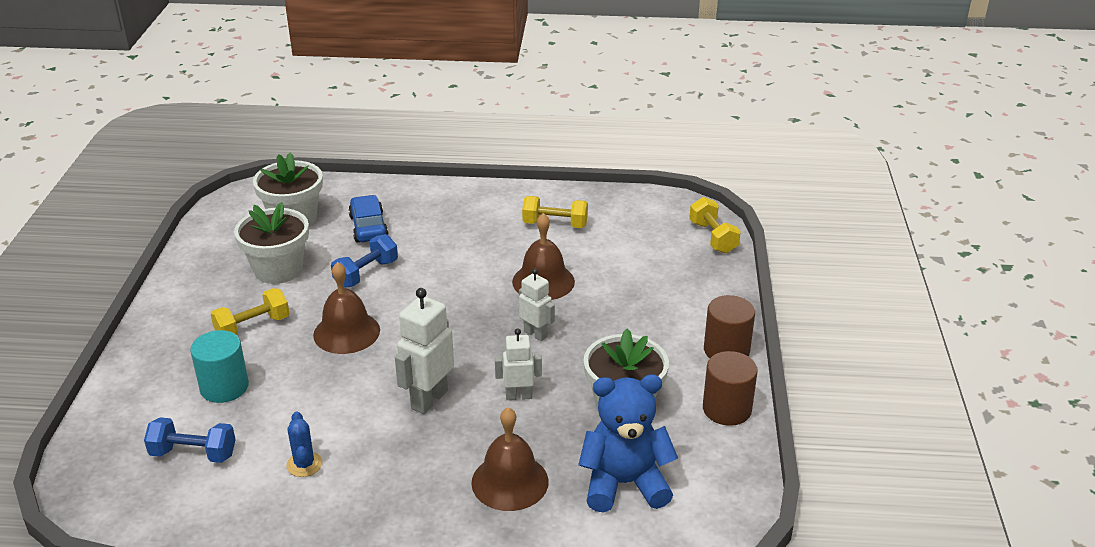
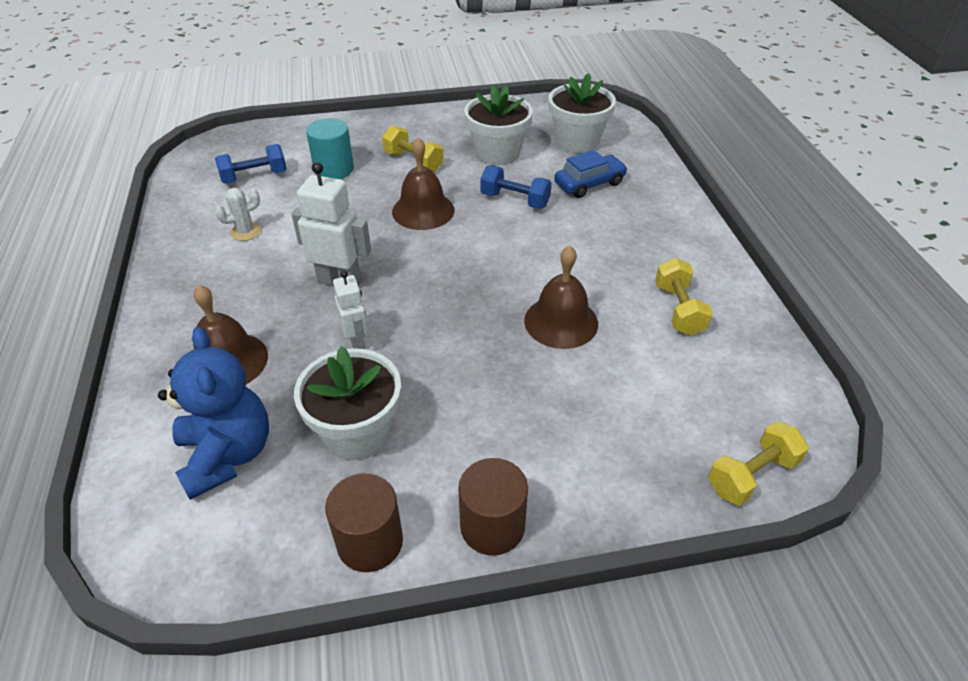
camera: 75 degrees right, 10 degrees up
blue dumbbell [144,417,236,463] -> blue dumbbell turned 75 degrees clockwise [215,144,287,184]
blue cactus [286,411,322,477] -> white cactus [215,188,261,241]
white robot [519,268,555,341] -> none

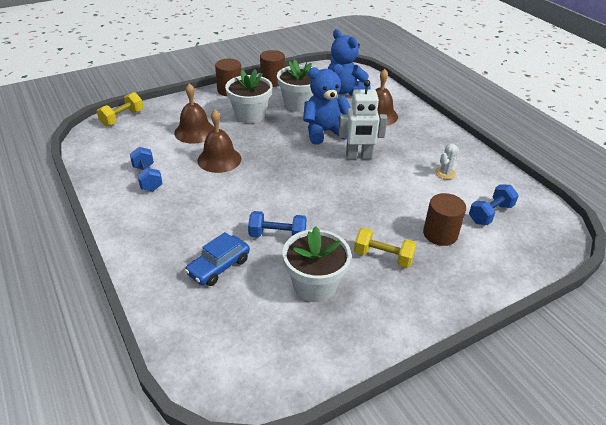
camera: 160 degrees right, 5 degrees down
turquoise cylinder [306,118,354,179] -> brown cylinder [423,193,466,246]
white robot [333,271,368,349] -> blue teddy bear [303,64,351,145]
brown bell [392,137,454,230] -> brown bell moved to [174,83,214,144]
white flower pot [548,73,616,153] -> white flower pot moved to [225,69,273,123]
yellow dumbbell [655,258,713,335] -> blue dumbbell [130,147,163,191]

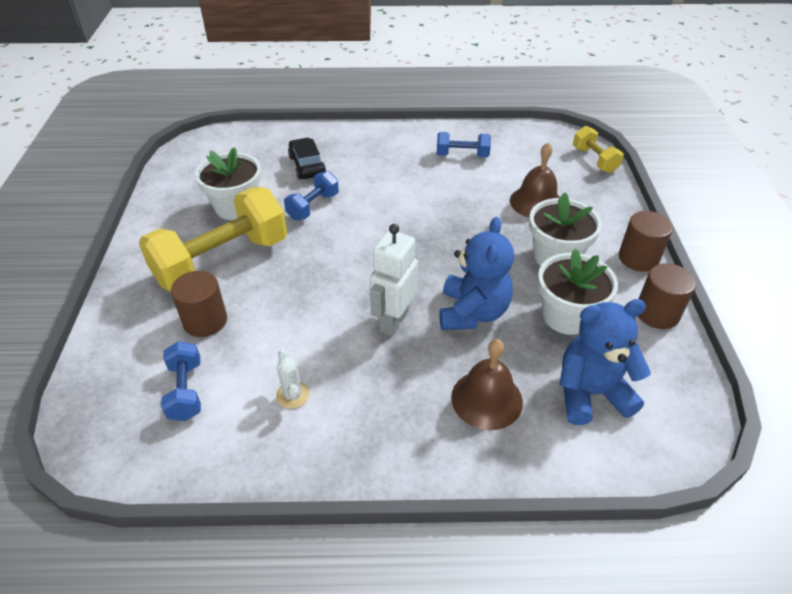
camera: 120 degrees right, 5 degrees up
blue car [185,232,250,286] -> black car [288,138,326,179]
brown bell [197,110,242,173] -> none
yellow dumbbell [354,228,416,268] -> yellow dumbbell [139,187,287,291], size x2.06

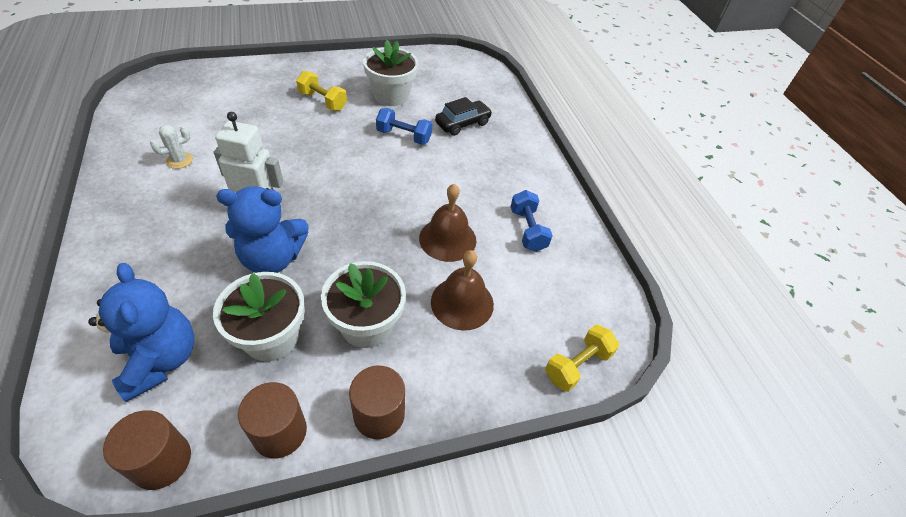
camera: 70 degrees right, 5 degrees up
yellow dumbbell [139,187,287,291] -> yellow dumbbell [296,71,347,111], size x0.48
blue dumbbell [161,341,201,421] -> none
brown cylinder [171,271,227,337] -> brown cylinder moved to [103,410,191,490]
brown bell [451,339,523,430] -> brown bell moved to [419,184,476,262]

